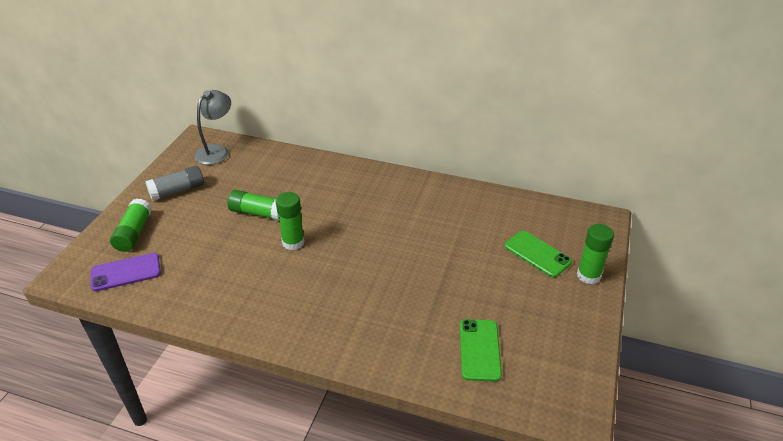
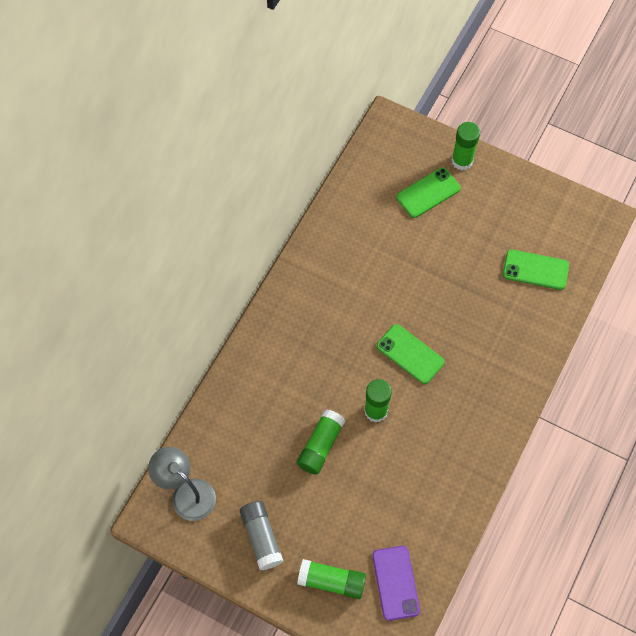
camera: 80 degrees left, 25 degrees up
none -> green phone [377,324,445,384]

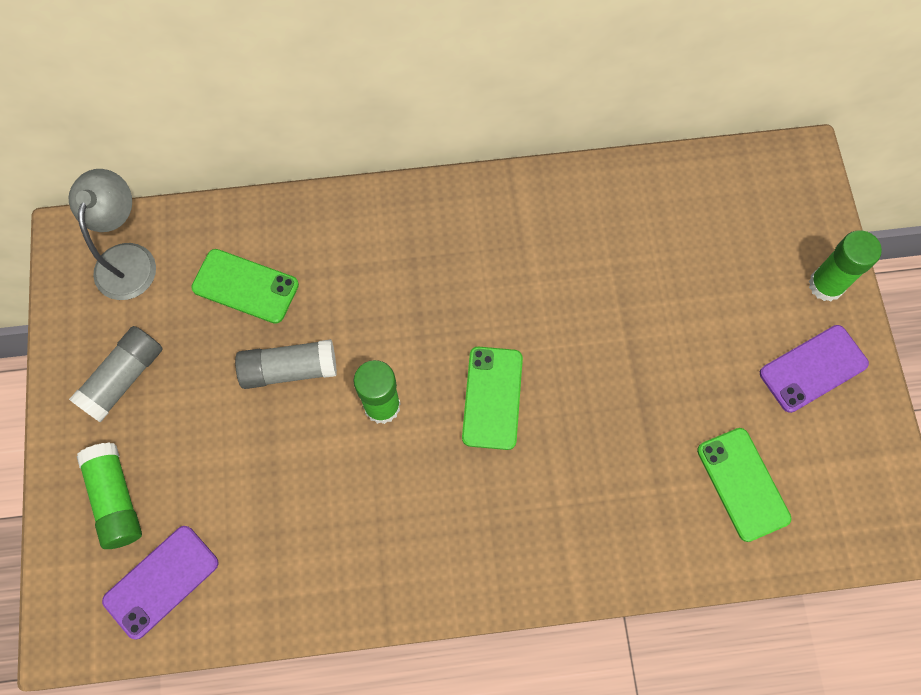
camera: 55 degrees right, 5 degrees up
green glue stick [297,409,346,475] -> grey glue stick [235,339,337,389]
green phone [396,167,461,218] -> green phone moved to [191,249,299,324]
none -> purple phone [760,325,869,413]

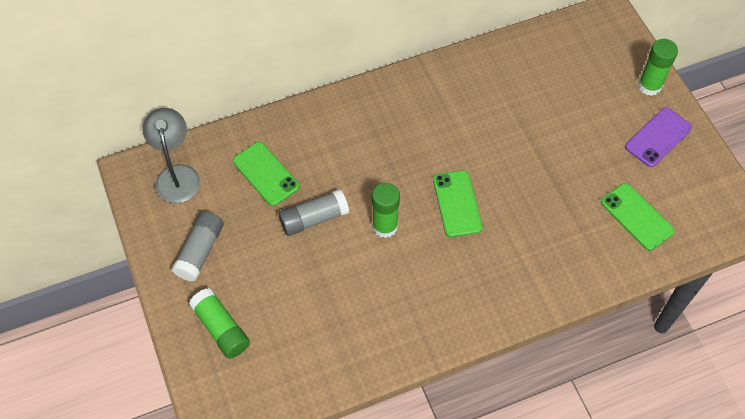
camera: 15 degrees left, 10 degrees down
purple phone [102,526,219,639] -> none
green phone [191,249,299,324] -> green phone turned 45 degrees clockwise [233,142,300,206]

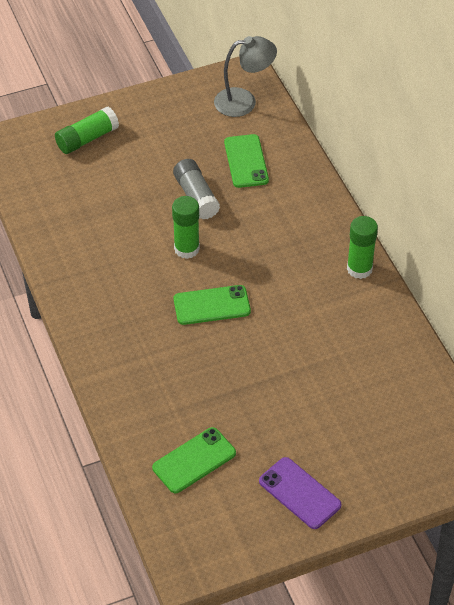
camera: 90 degrees right, 10 degrees down
grey glue stick [171,211,224,282] -> none
green phone [233,142,300,206] -> green phone turned 60 degrees counterclockwise [224,134,269,188]
green glue stick [638,39,678,96] -> green glue stick moved to [347,216,378,279]

